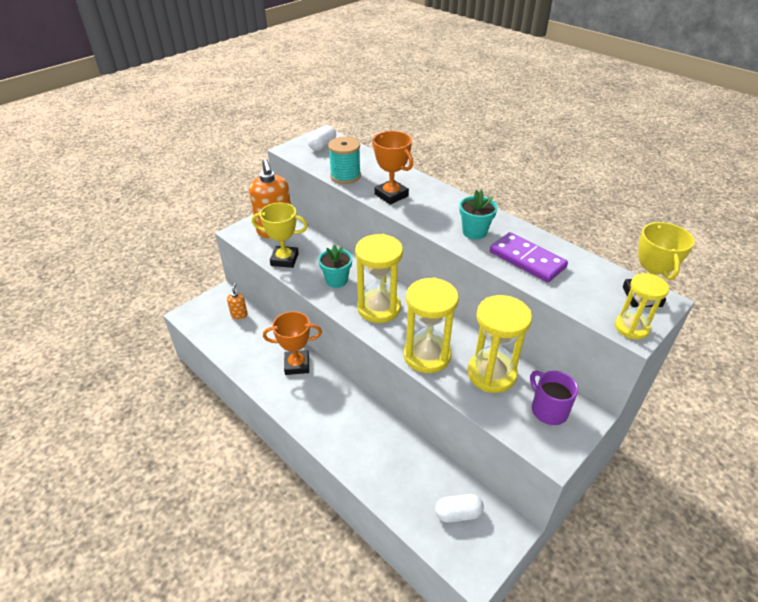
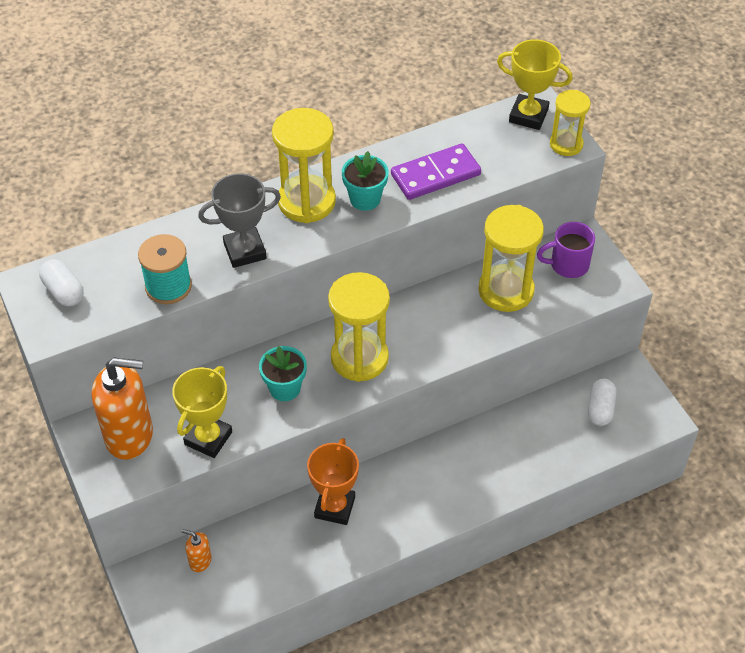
camera: 70 degrees left, 10 degrees up
orange trophy [372,131,413,205] -> grey trophy [198,173,281,268]
yellow hourglass [404,277,459,373] -> yellow hourglass moved to [272,108,336,223]

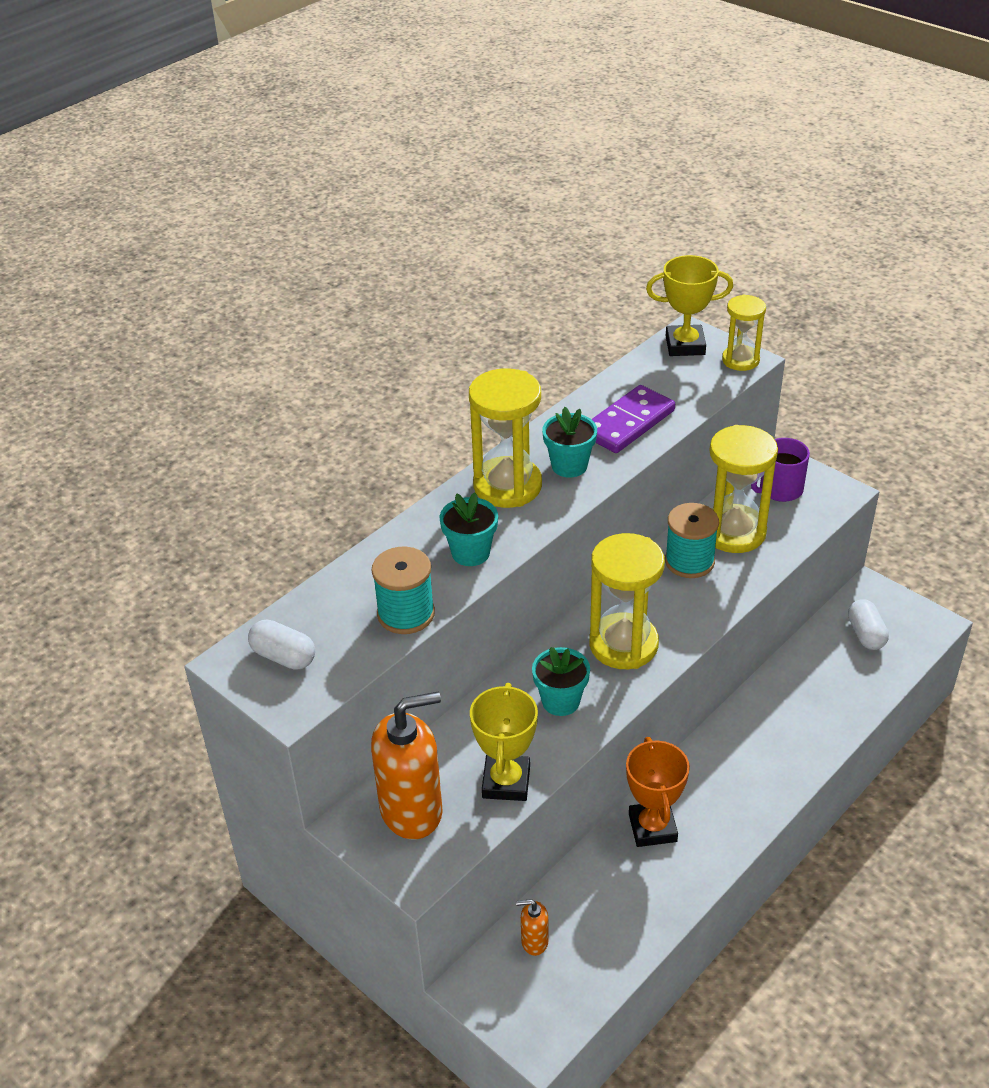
camera: 20 degrees left, 10 degrees down
grey trophy [198,173,281,268] -> turquoise flower pot [440,492,498,566]
none -> turquoise spool [665,503,719,578]

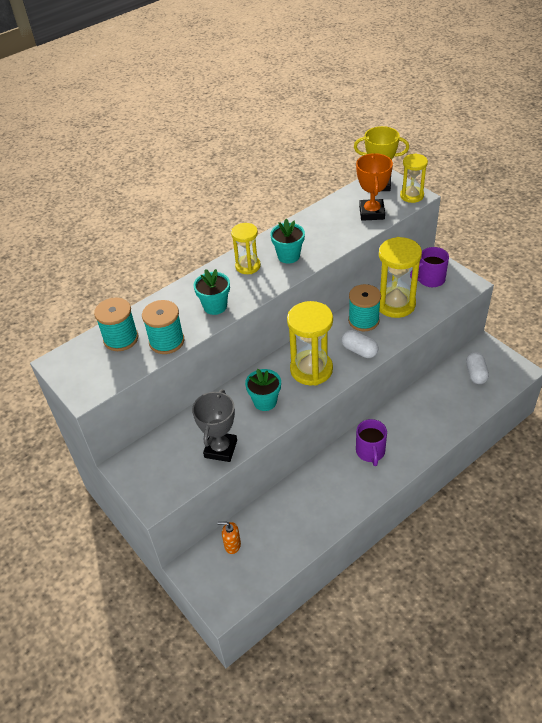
camera: 10 degrees right, 5 degrees up
white capsule [248,620,315,670] -> white capsule moved to [341,330,379,358]
orange soap dispenser [371,692,443,839] -> none
yellow hourglass [469,368,542,508] -> yellow hourglass [231,223,261,274], size x0.60
yellow trophy [470,683,538,801] -> grey trophy [192,389,237,462]
purple domino [591,385,675,453] -> none
orange trophy [626,737,690,847] -> orange trophy moved to [356,153,393,221]
none -> turquoise spool [94,298,138,351]
none -> purple mug [356,419,387,466]

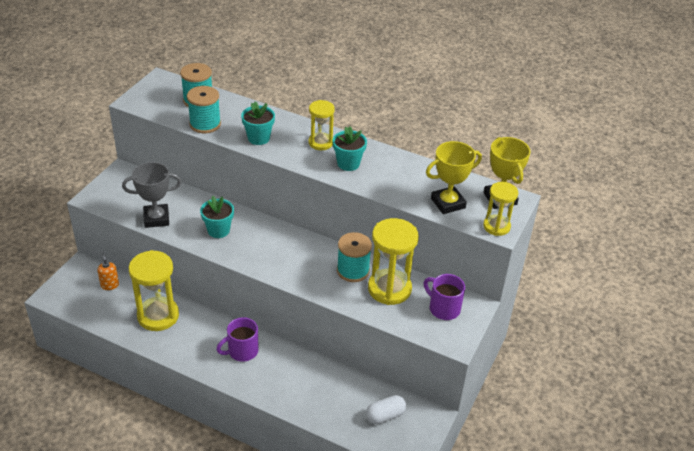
camera: 60 degrees right, 5 degrees down
yellow hourglass [287,301,333,385] -> yellow hourglass moved to [129,250,179,331]
white capsule [341,330,379,358] -> none
orange trophy [356,153,393,221] -> yellow trophy [426,141,482,214]

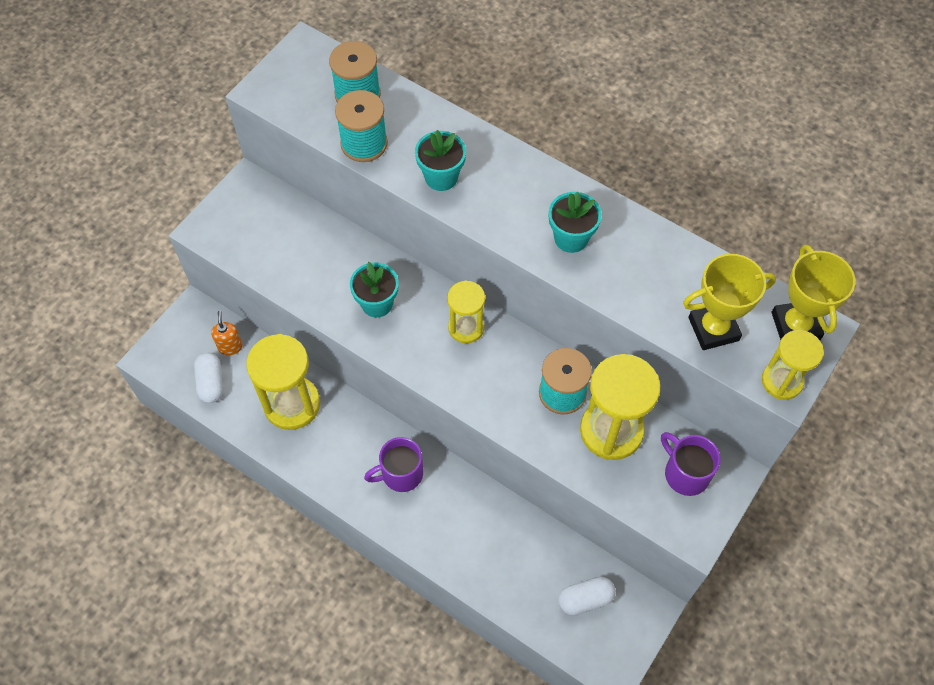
camera: 10 degrees right, 20 degrees up
grey trophy [122,162,181,228] -> none
yellow hourglass [309,100,335,150] -> yellow hourglass moved to [447,280,485,343]
none -> white capsule [194,353,224,403]

